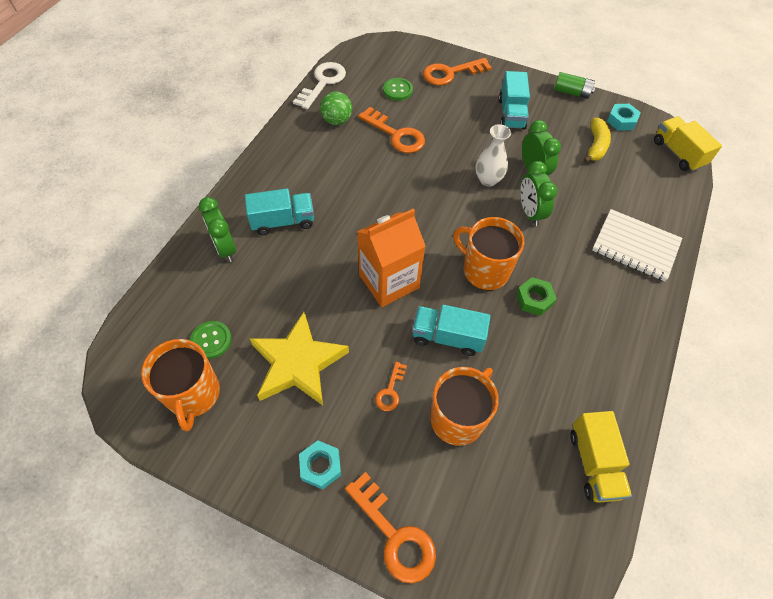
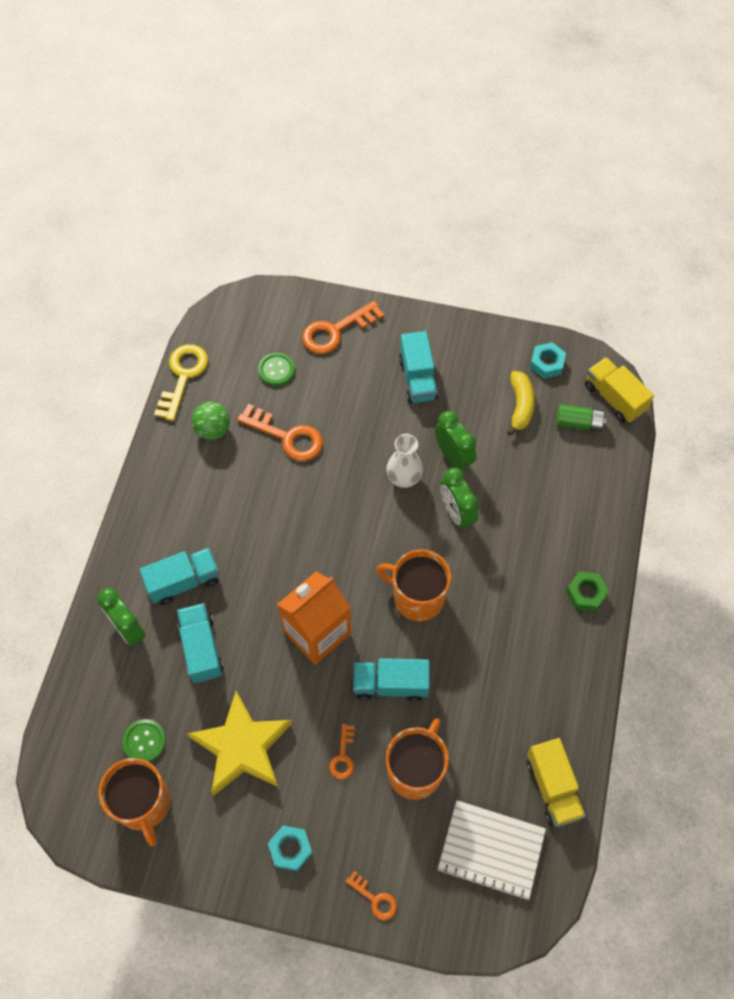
camera: 10 degrees left, 5 degrees up
white key [293,62,346,109] -> yellow key [154,344,208,421]
orange key [345,472,436,583] -> orange key [345,871,397,920], size x0.53
green nut [516,277,557,316] -> green nut moved to [566,572,609,611]
green battery [554,72,595,99] -> green battery moved to [556,404,606,432]
white notebook [592,209,682,281] -> white notebook moved to [438,800,546,900]
none -> turquoise truck [177,603,224,683]

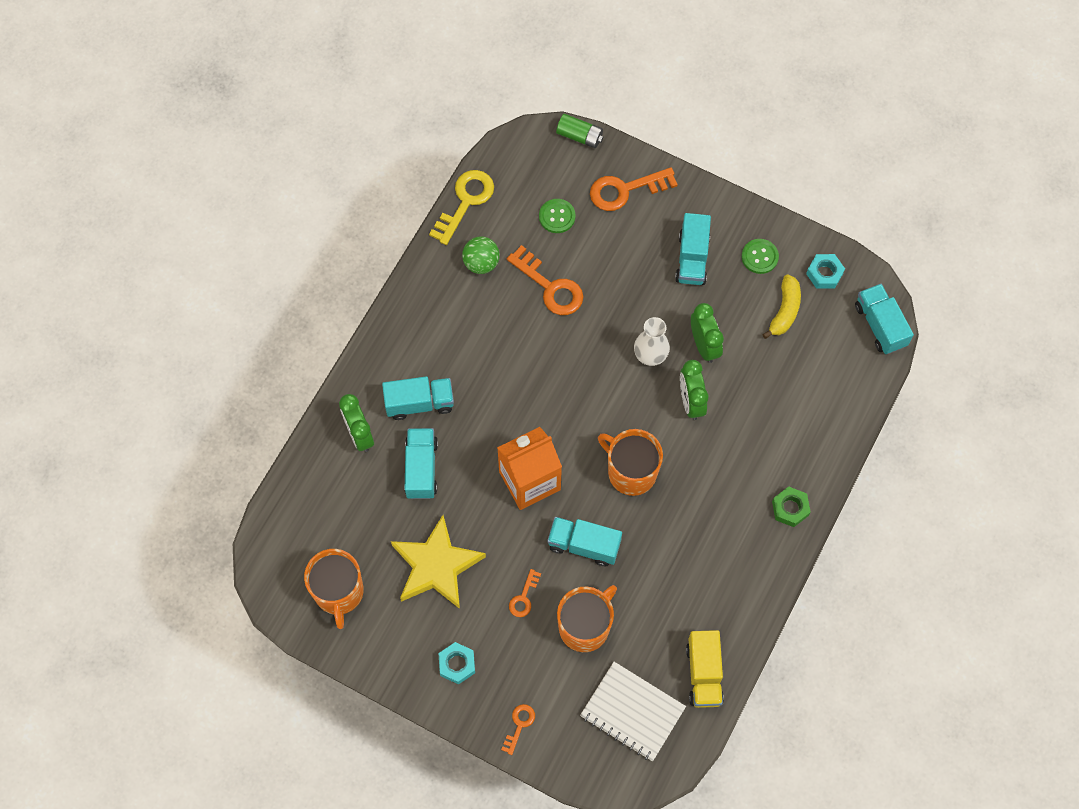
camera: 15 degrees right, 5 degrees up
green button [122,719,166,762] -> green button moved to [742,239,779,274]
orange key [345,871,397,920] -> orange key turned 120 degrees counterclockwise [501,704,535,755]
green battery [556,404,606,432] -> green battery moved to [556,114,604,148]
yellow truck [585,357,654,423] -> turquoise truck [855,284,914,354]

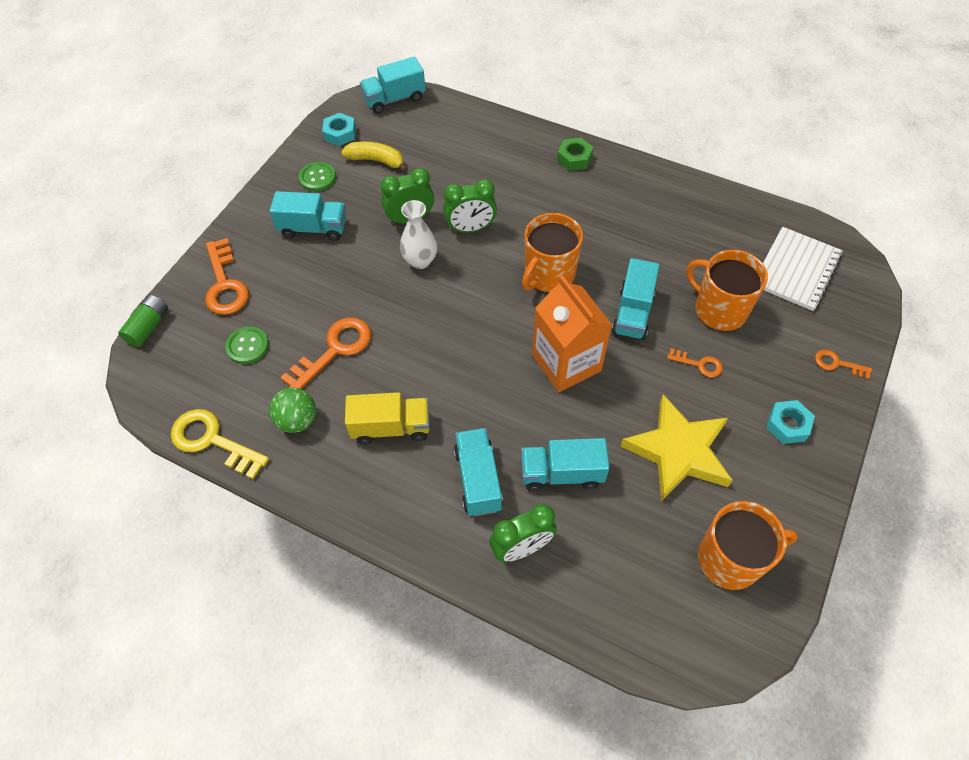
camera: 90 degrees left, 10 degrees down
yellow truck [686,630,724,708] -> yellow truck moved to [345,392,430,444]

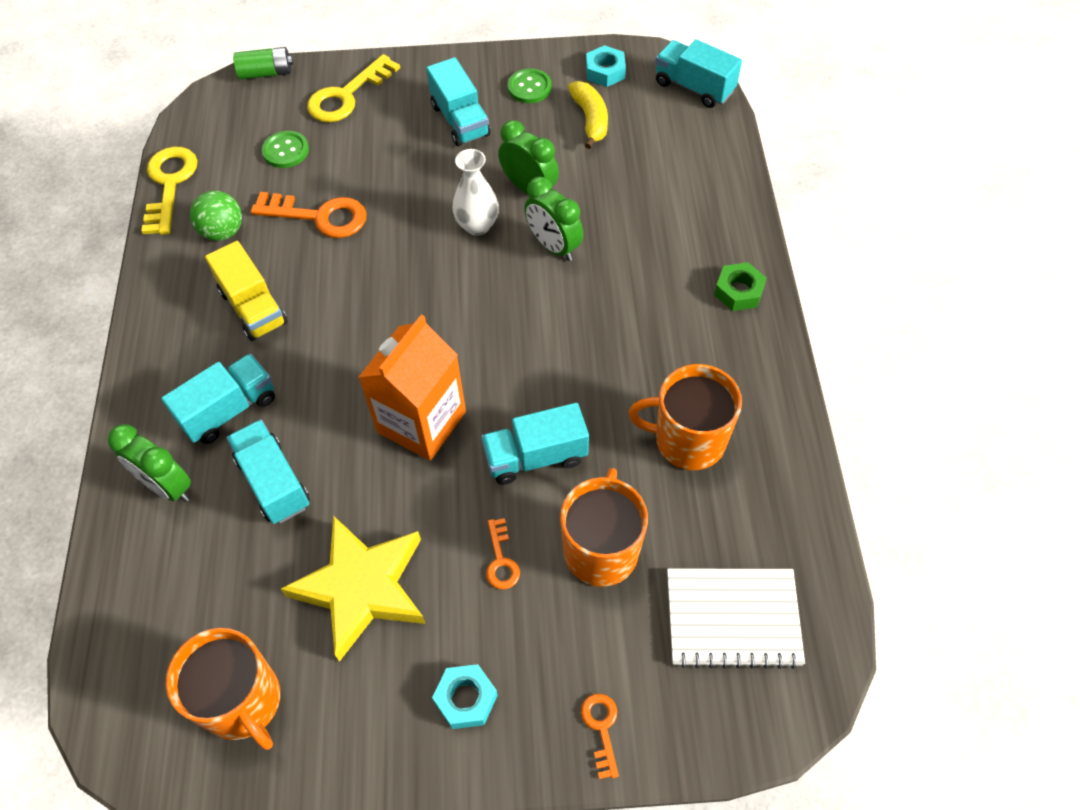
camera: 60 degrees right, 0 degrees up
orange key [205,238,249,315] -> yellow key [307,54,400,122]
orange mug [522,213,583,293] -> orange mug moved to [629,364,742,470]

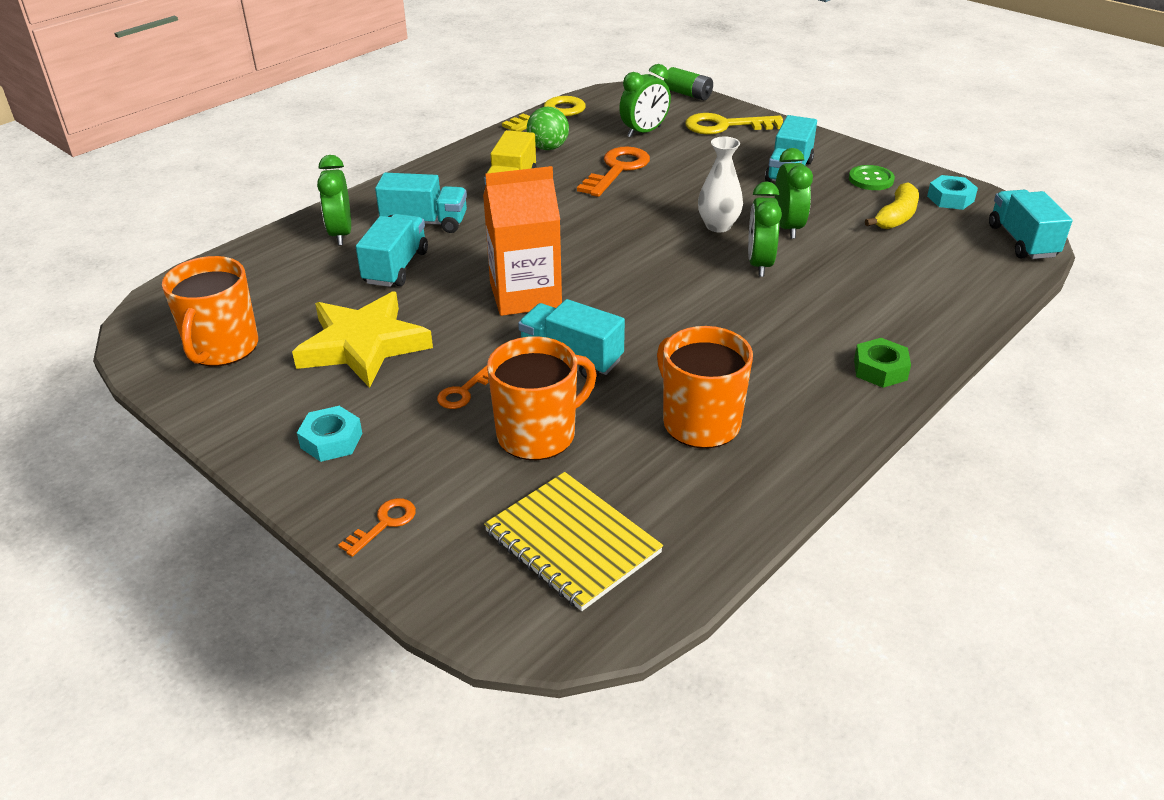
camera: 45 degrees right, 20 degrees down
orange key [251,192,367,238] -> orange key turned 120 degrees counterclockwise [577,146,650,197]
green button [262,131,309,168] -> green clock [619,64,671,137]
white notebook [667,568,805,669] -> yellow notebook [484,472,663,611]

